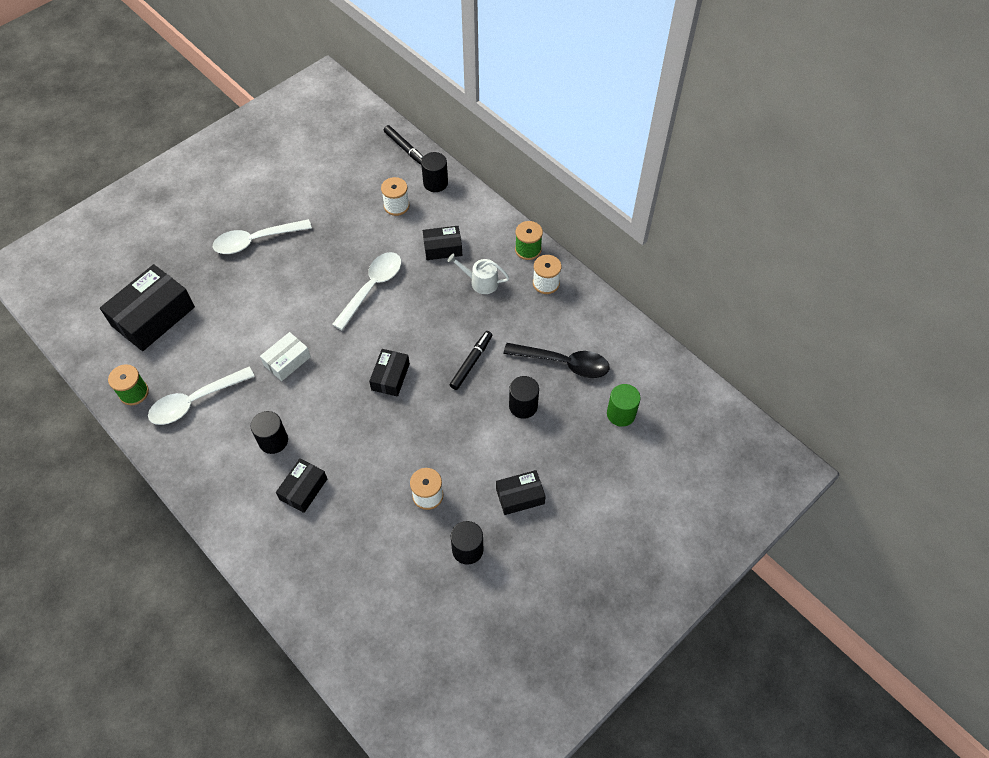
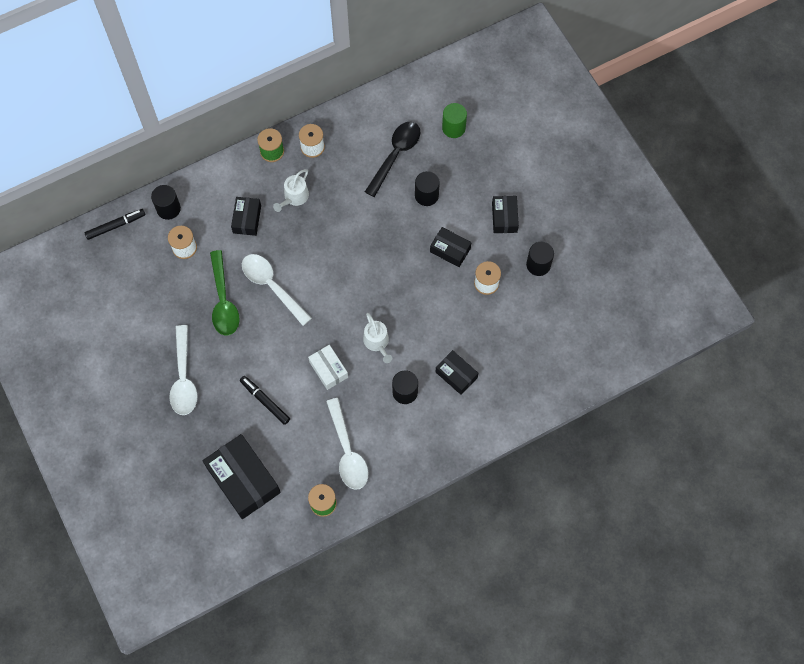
camera: 75 degrees left, 10 degrees up
black box [369,349,410,397] -> black box moved to [430,227,472,267]
black marker [450,331,492,390] -> black marker moved to [240,376,290,425]
none -> green spoon [210,250,239,336]
none -> white watering can [363,313,392,363]

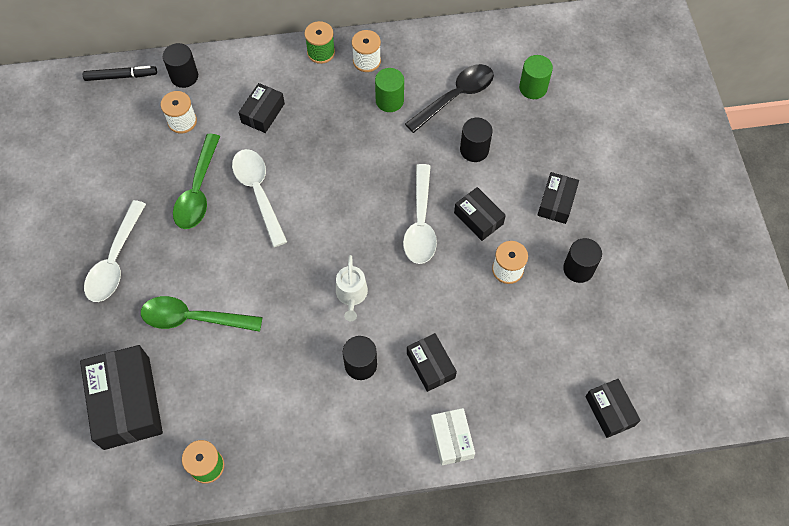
camera: 20 degrees right, 5 degrees down
black marker [240,376,290,425] -> green spoon [141,296,263,332]
white watering can [273,169,309,212] -> none
white box [308,345,348,390] -> white box moved to [431,408,475,465]
white spoon [326,398,369,490] -> white spoon moved to [403,164,437,264]
none -> green cylinder [375,68,404,112]
none -> black box [585,379,641,438]

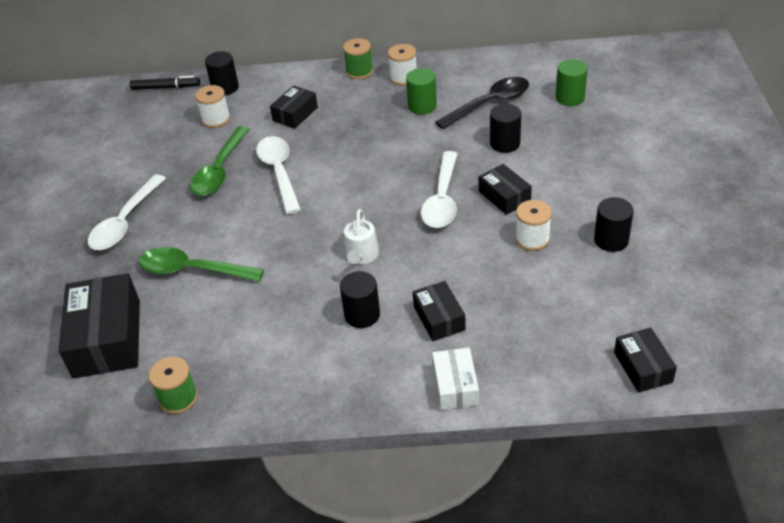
camera: 10 degrees right, 20 degrees down
black box [537,172,579,224] -> none

